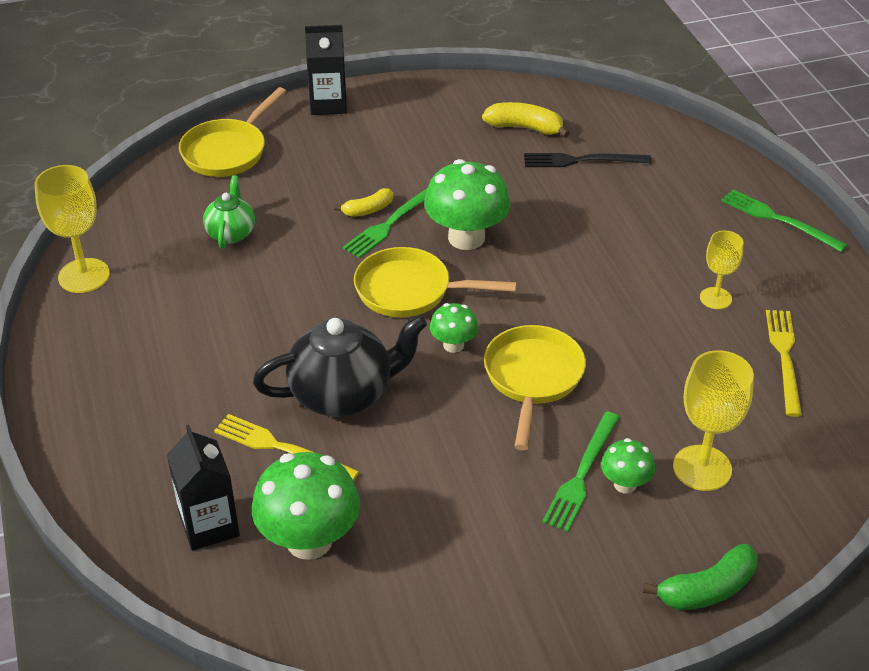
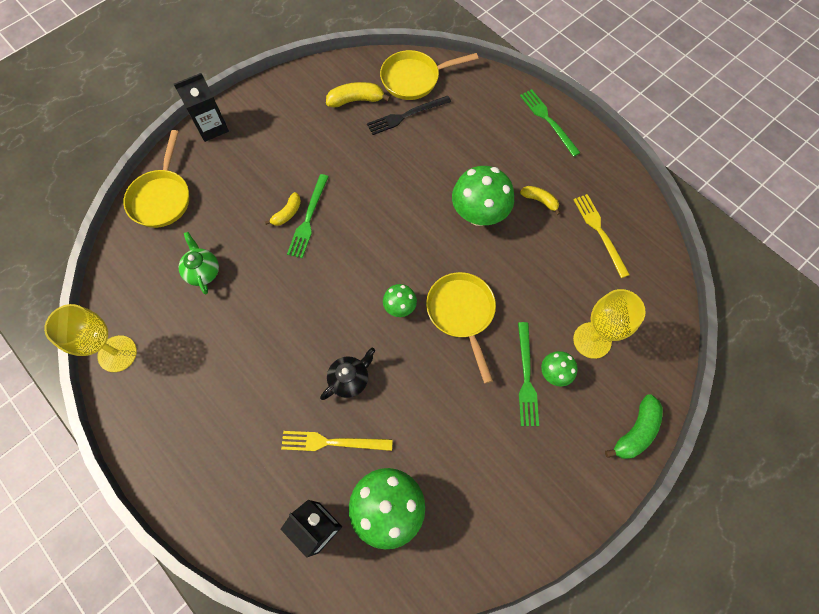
camera: 25 degrees left, 25 degrees up
black teapot [253,315,427,417] -> black teapot [320,348,375,400], size x0.57
yellow pan [354,247,517,317] -> yellow pan moved to [380,50,478,100]
green mushroom [424,159,510,250] -> green mushroom moved to [452,166,514,226]
yellow goblet [700,230,743,309] -> yellow banana [520,186,560,215]
green fork [721,189,847,252] -> green fork turned 45 degrees clockwise [520,89,581,157]

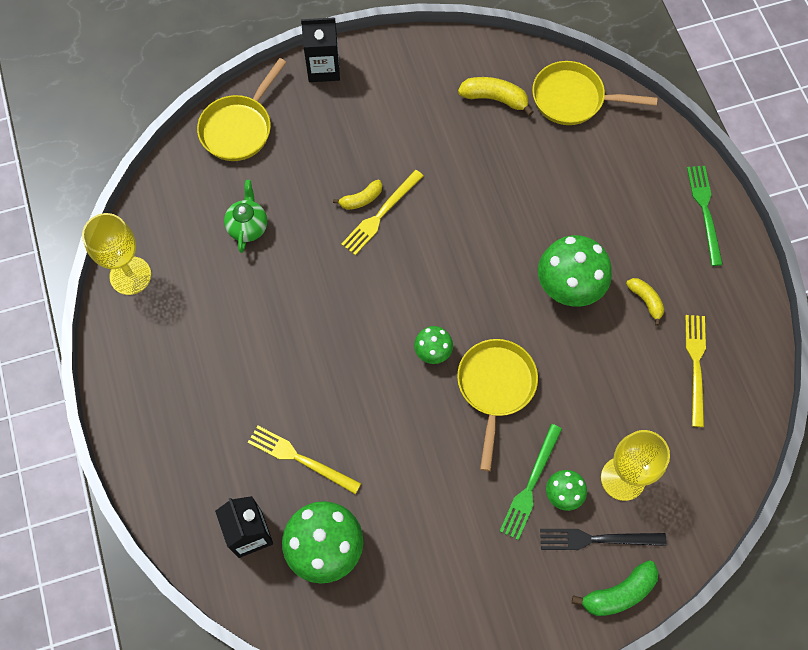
camera: 25 degrees right, 0 degrees up
green fork [287,174,329,258] -> yellow fork [341,170,423,255]
black teapot [320,348,375,400] -> none
black fork [367,96,451,135] -> black fork moved to [540,529,667,550]

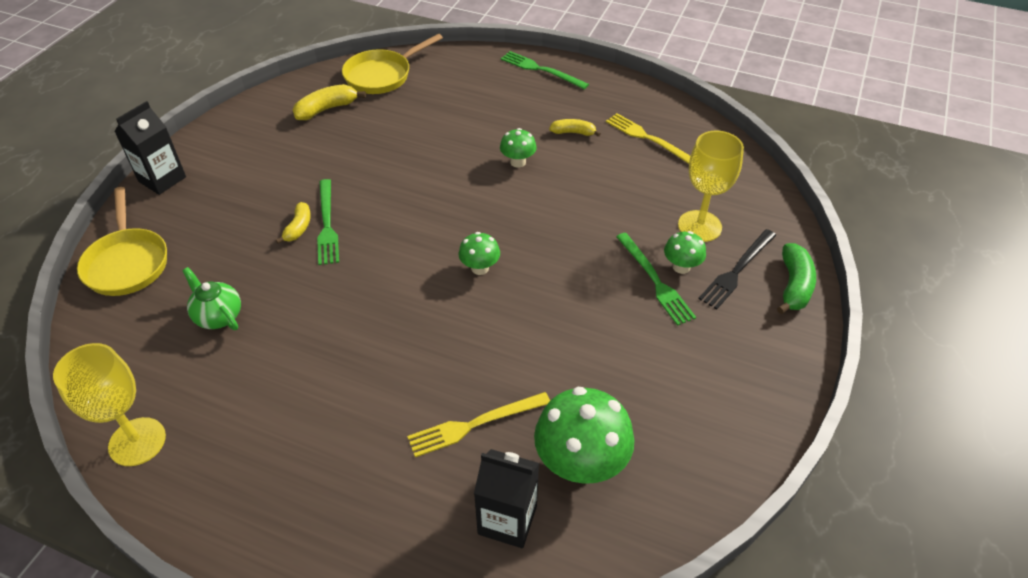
camera: 50 degrees left, 20 degrees down
yellow fork [341,170,423,255] -> green fork [317,179,339,265]
yellow pan [457,339,538,471] -> none
green mushroom [538,235,612,307] -> green mushroom [500,128,537,168], size x0.52

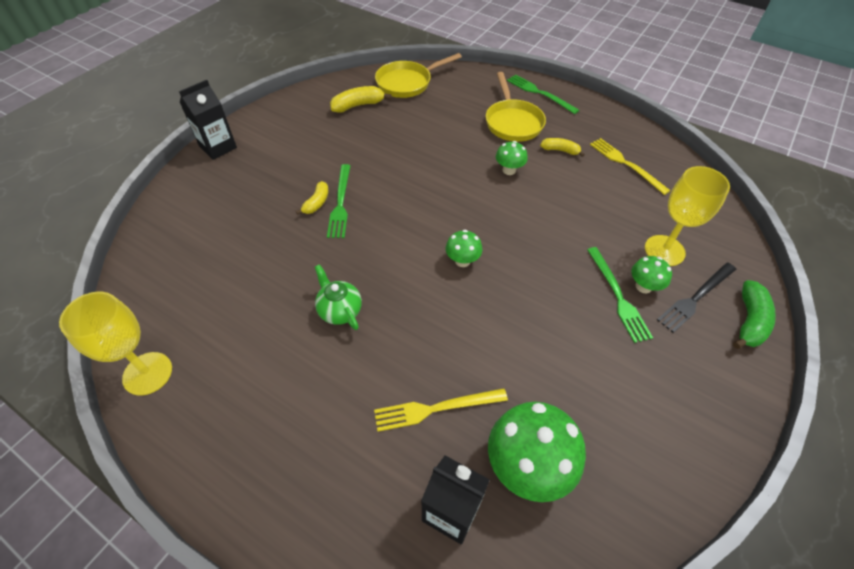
camera: 10 degrees right, 5 degrees up
yellow pan [77,187,167,296] -> yellow pan moved to [486,72,546,142]
green teapot [182,267,241,330] -> green teapot moved to [315,264,362,330]

